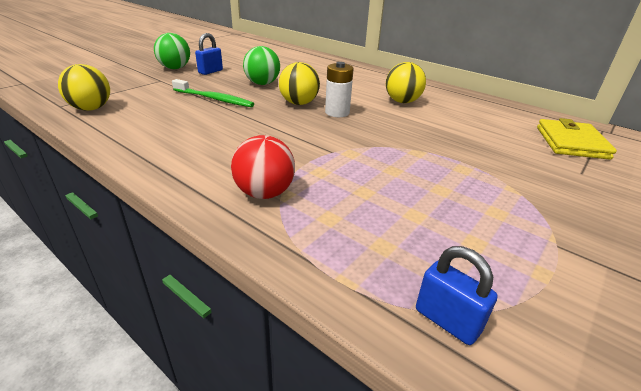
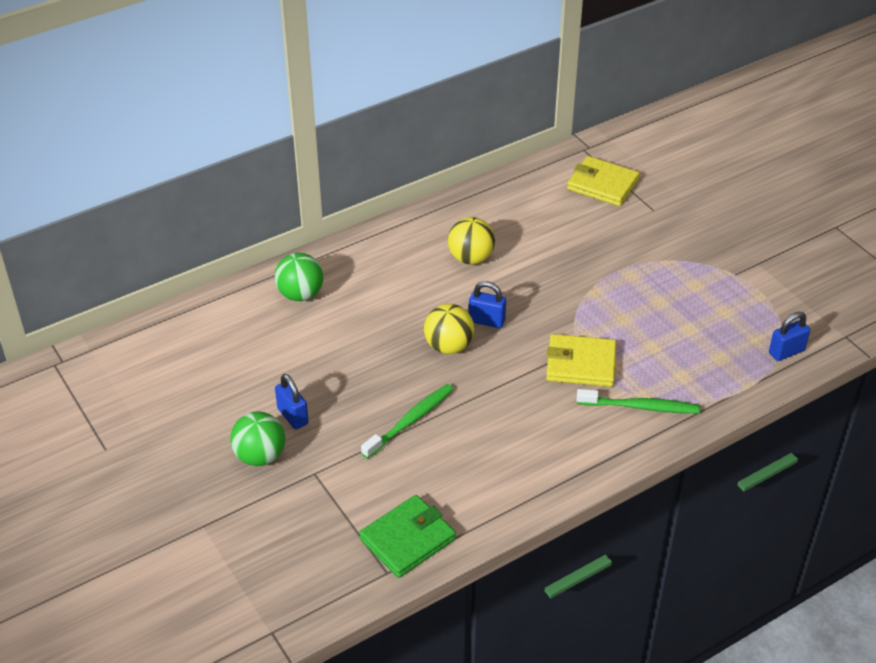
camera: 70 degrees left, 10 degrees up
yellow ball [58,64,110,111] -> green wallet [359,495,456,578]
red ball [231,135,295,199] -> green toothbrush [576,389,700,413]
green ball [243,46,280,85] -> green ball moved to [275,253,323,301]
white battery [325,62,354,117] -> blue padlock [469,281,506,328]
none -> yellow wallet [546,334,616,387]

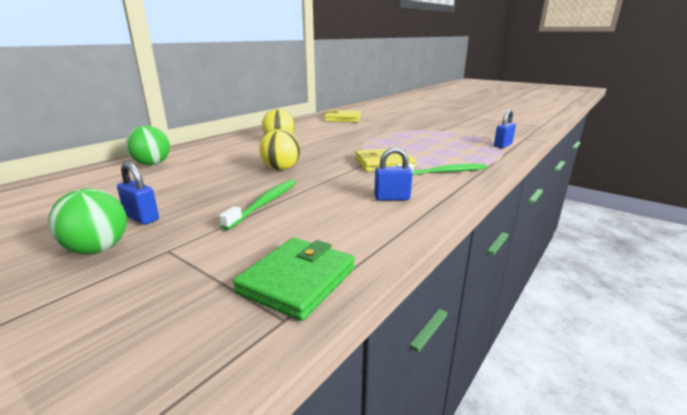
camera: 20 degrees left, 20 degrees down
blue padlock [469,281,506,328] -> blue padlock moved to [374,147,413,201]

